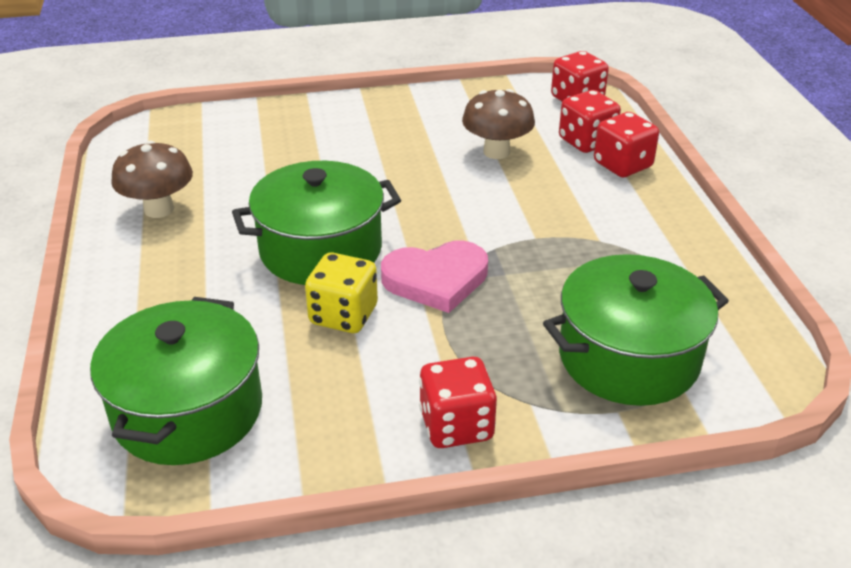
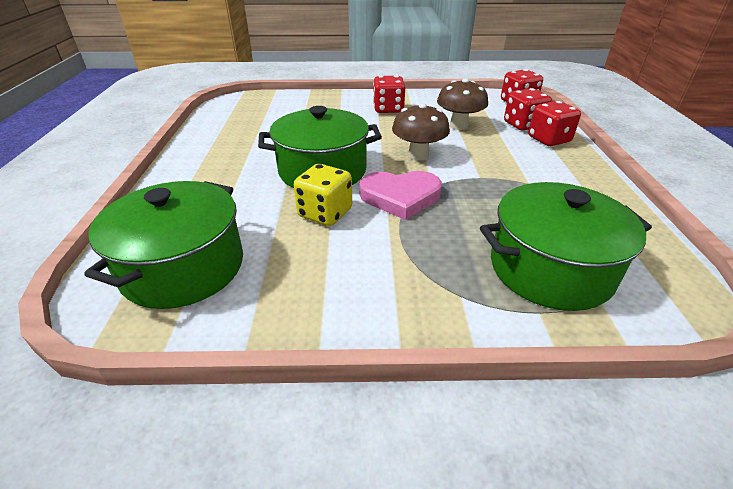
camera: 10 degrees right, 0 degrees up
brown mushroom [111,141,193,218] -> brown mushroom moved to [392,103,450,161]
red dice [419,357,497,448] -> red dice moved to [373,75,405,113]

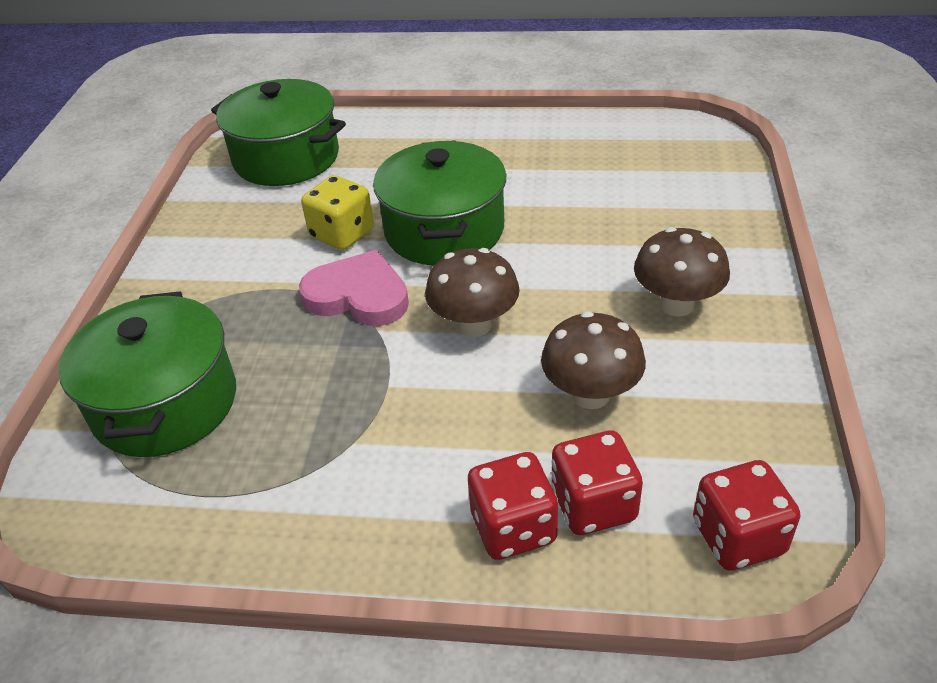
camera: 100 degrees right, 5 degrees up
pink heart [359,171,442,220] -> pink heart turned 105 degrees clockwise [299,250,409,326]
red dice [373,75,405,113] -> brown mushroom [634,227,730,317]

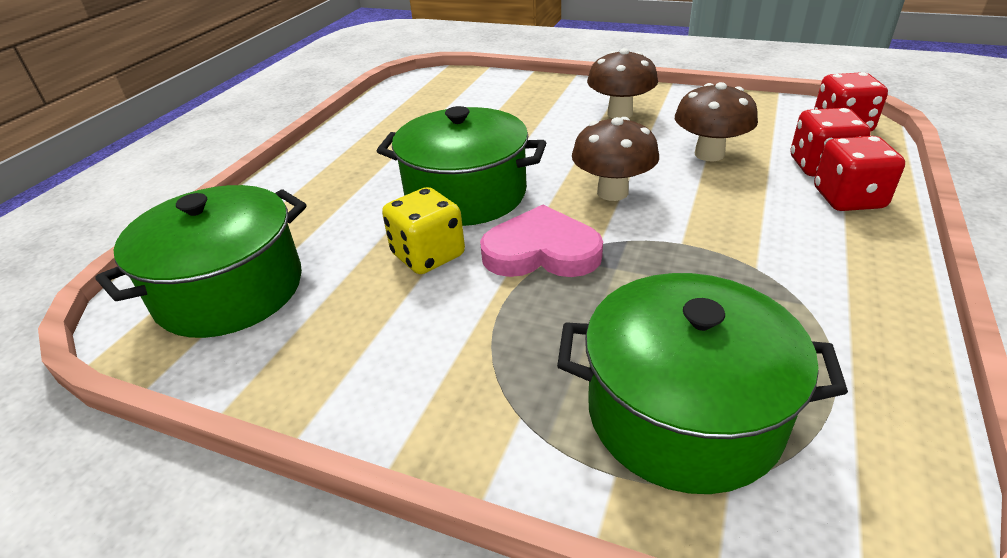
camera: 75 degrees left, 5 degrees down
pink heart [299,250,409,326] -> pink heart turned 60 degrees clockwise [480,205,603,277]

